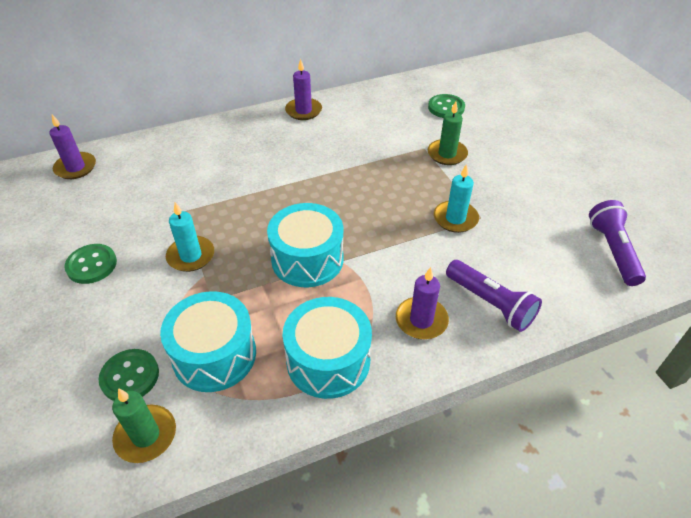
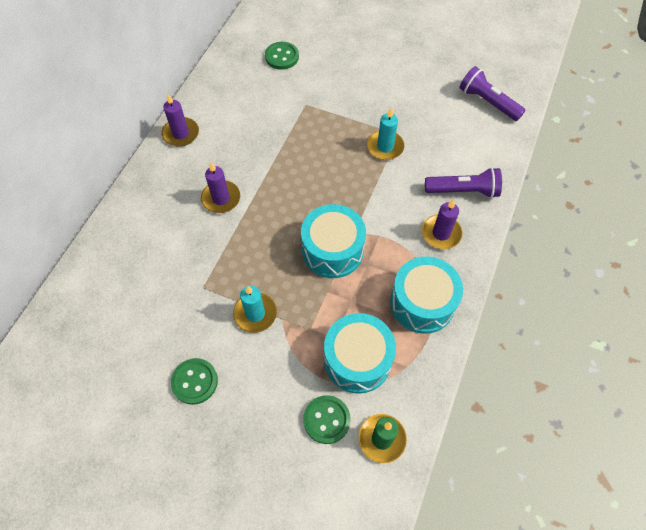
camera: 45 degrees left, 15 degrees up
purple candle [49,114,96,179] -> purple candle moved to [201,162,240,213]
green candle [428,101,468,165] -> none

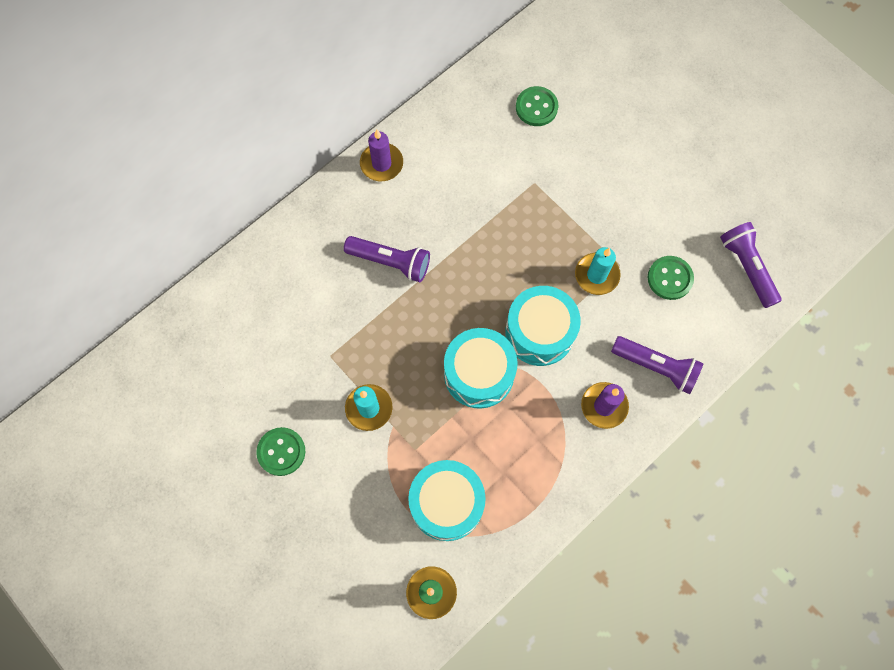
camera: 25 degrees right, 10 degrees up
purple candle [201,162,240,213] -> purple flashlight [344,236,430,282]
green button [303,395,351,444] -> green button moved to [648,256,694,300]
turquoise drum [390,257,463,334] -> turquoise drum moved to [505,286,581,366]

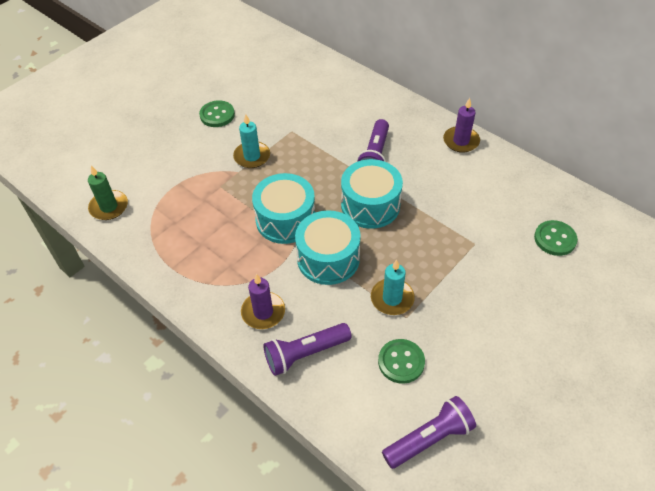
camera: 85 degrees right, 20 degrees down
turquoise drum [408,460,486,541] -> turquoise drum moved to [341,159,403,229]
purple flashlight [611,336,704,394] -> purple flashlight turned 45 degrees clockwise [263,323,352,376]

